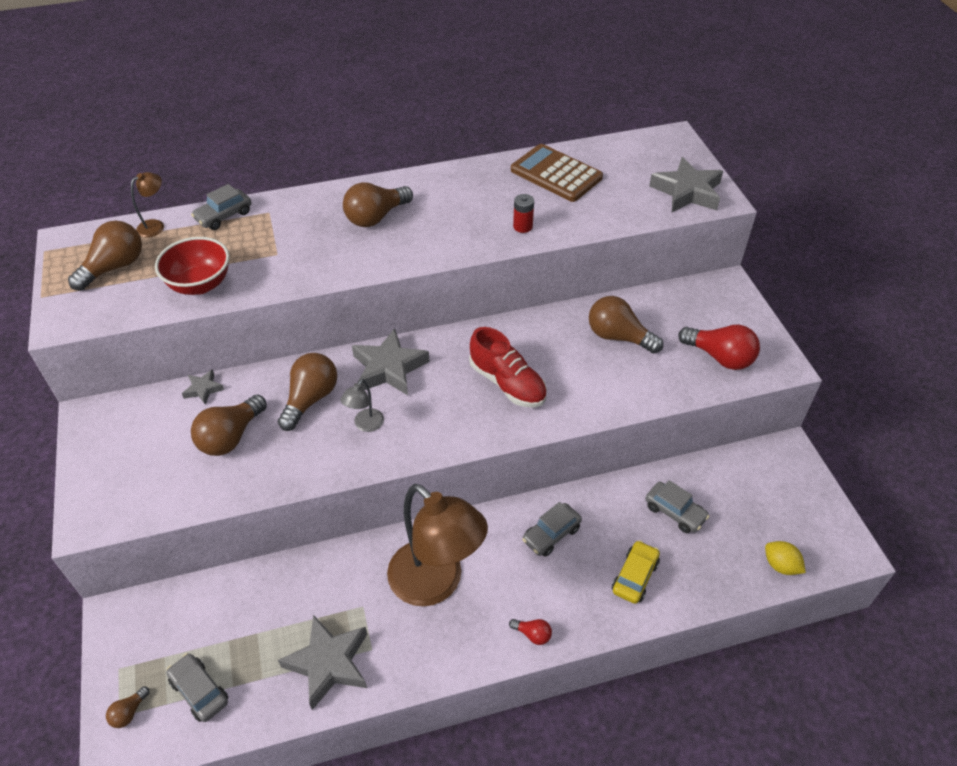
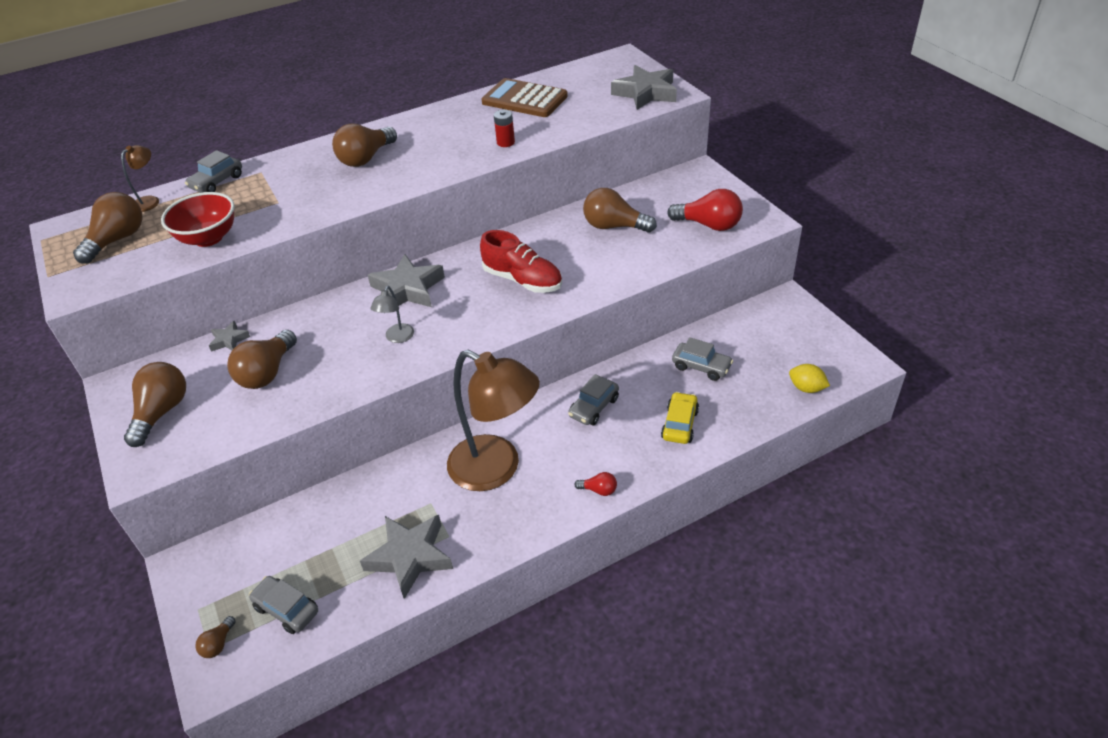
camera: 10 degrees left, 5 degrees down
brown light bulb [278,353,337,431] -> brown light bulb moved to [124,362,186,447]

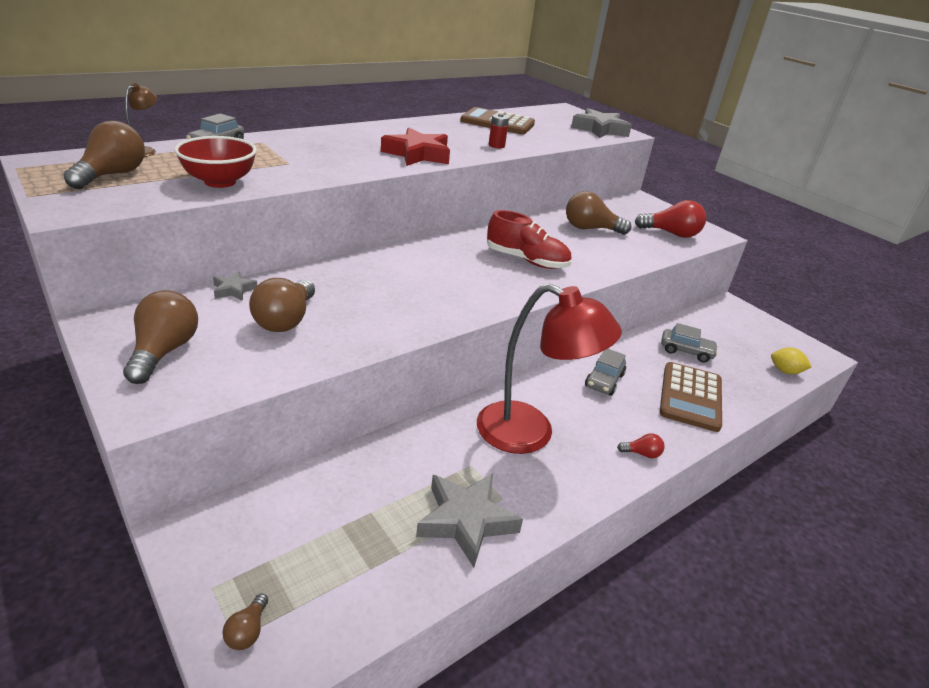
camera: 15 degrees left, 10 degrees down
grey car [249,576,318,634] -> none
brown light bulb [332,123,397,167] -> none
grey star [368,254,445,307] -> none
grey lamp [370,286,414,343] -> none
brown lamp [447,350,540,491] -> red lamp [477,284,622,454]
yellow car [661,392,699,444] -> brown calculator [659,362,722,432]
none -> red star [381,127,450,166]

